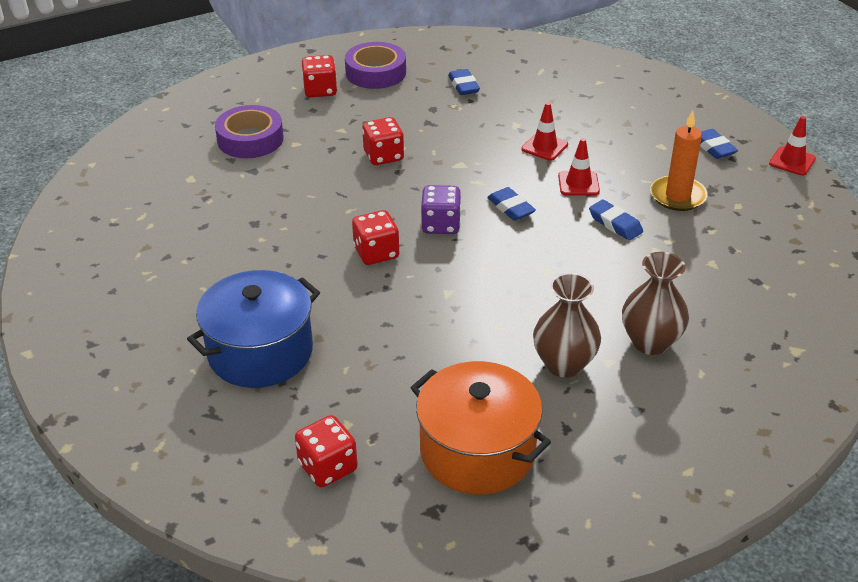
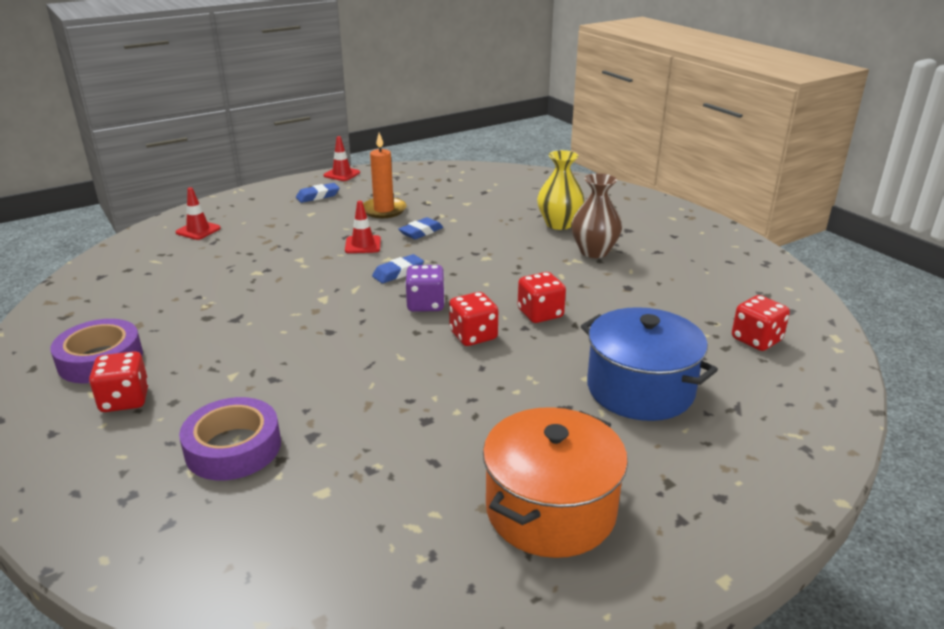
camera: 95 degrees left, 10 degrees down
red dice [362,117,404,165] -> red dice moved to [518,272,566,323]
orange pot [410,361,551,495] -> orange pot moved to [483,407,628,558]
blue eraser [448,69,480,95] -> none
red traffic cone [521,102,568,161] -> red traffic cone moved to [176,187,221,240]
brown vase [622,252,689,355] -> yellow vase [537,150,584,230]

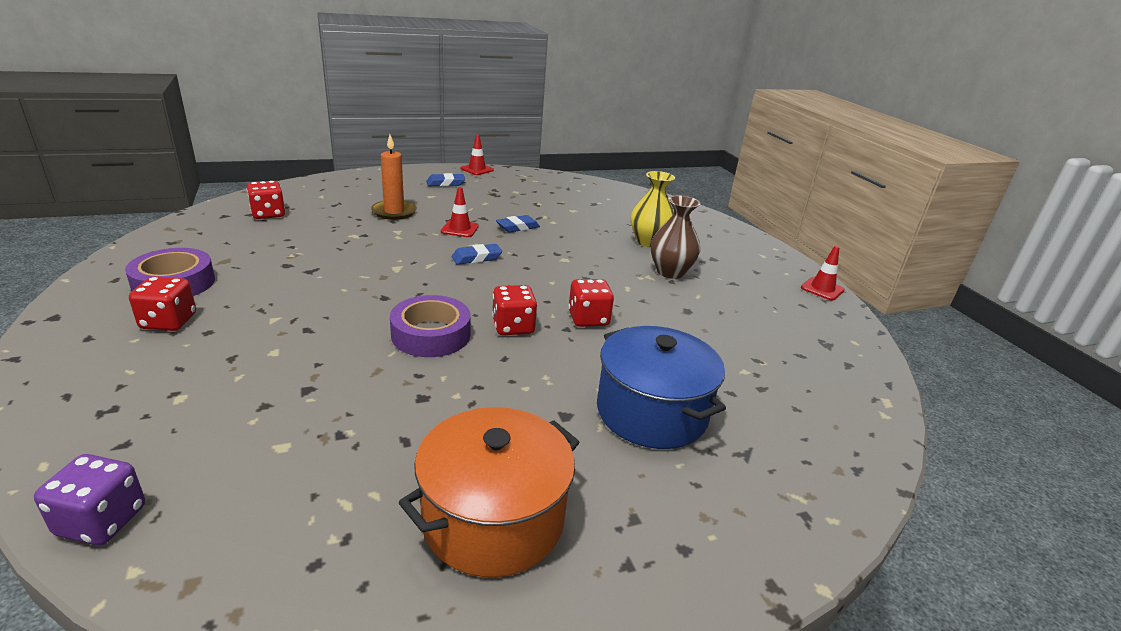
camera: 10 degrees right, 0 degrees up
red traffic cone [176,187,221,240] -> red traffic cone moved to [801,246,845,301]
purple tape [179,397,281,480] -> purple tape moved to [390,295,471,357]
orange candle [363,133,406,218] -> orange candle moved to [371,135,417,220]
purple dice [405,265,445,312] -> purple dice moved to [34,454,145,545]
red dice [732,295,790,351] -> red dice moved to [247,181,285,219]

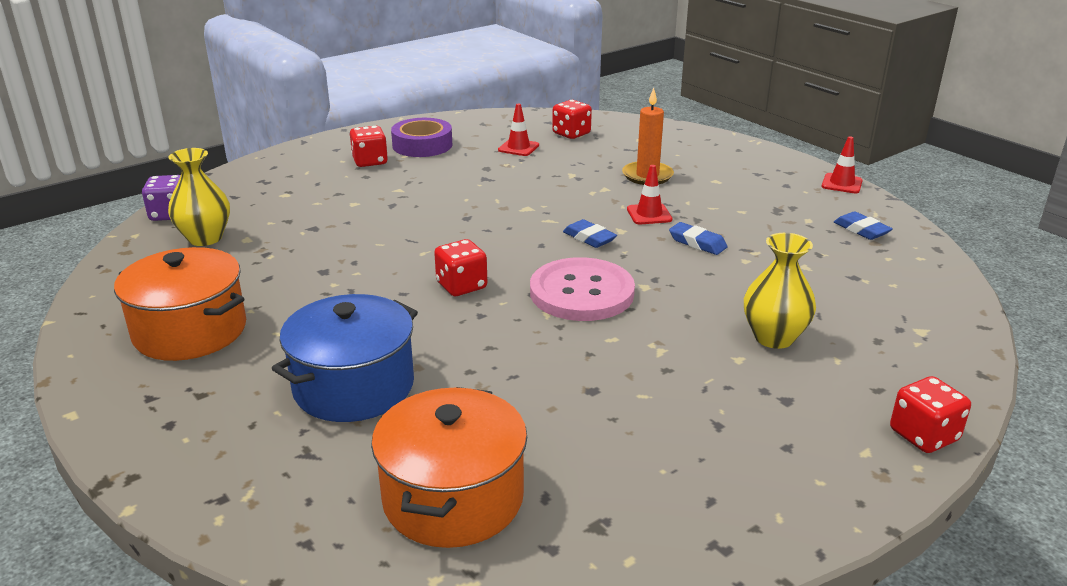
camera: 75 degrees right, 0 degrees up
purple tape [390,295,471,357] -> none
blue eraser [426,173,465,186] -> blue eraser moved to [834,211,893,240]
red dice [568,279,614,327] -> red dice moved to [890,376,971,453]
brown vase [651,195,700,279] -> none
red traffic cone [801,246,845,301] -> red traffic cone moved to [498,103,539,156]
none -> yellow vase [168,148,230,246]
none -> orange pot [371,387,527,548]
none -> pink button [530,257,635,321]

